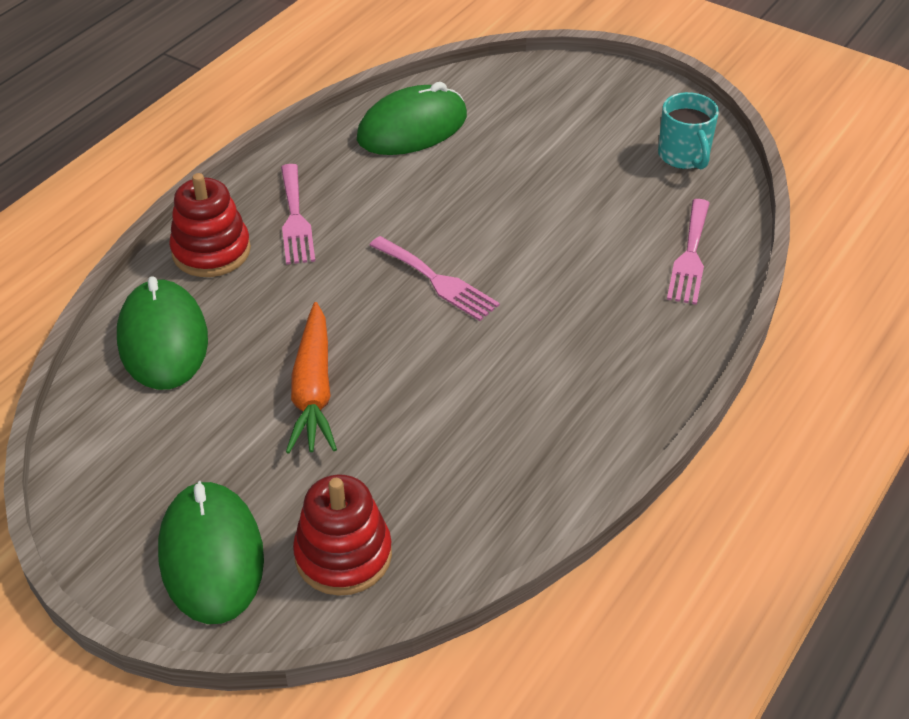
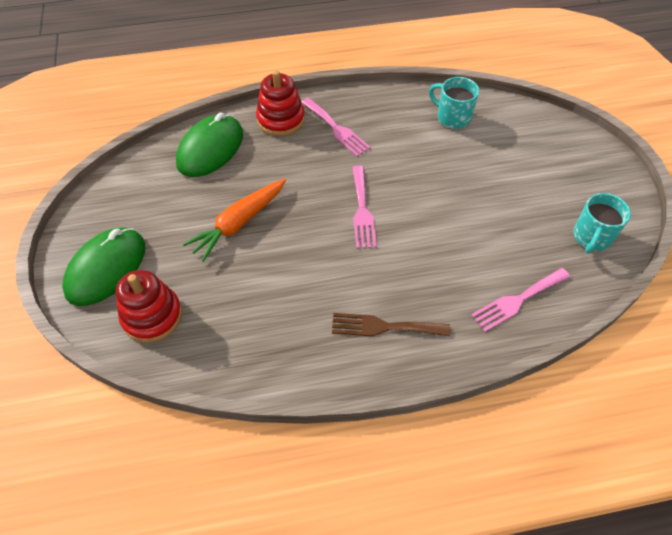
camera: 45 degrees right, 10 degrees up
pink fork [281,164,315,265] -> pink fork turned 75 degrees counterclockwise [301,98,371,157]
green mouse [357,82,467,155] -> turquoise mug [429,77,479,129]
none -> brown fork [332,313,450,337]

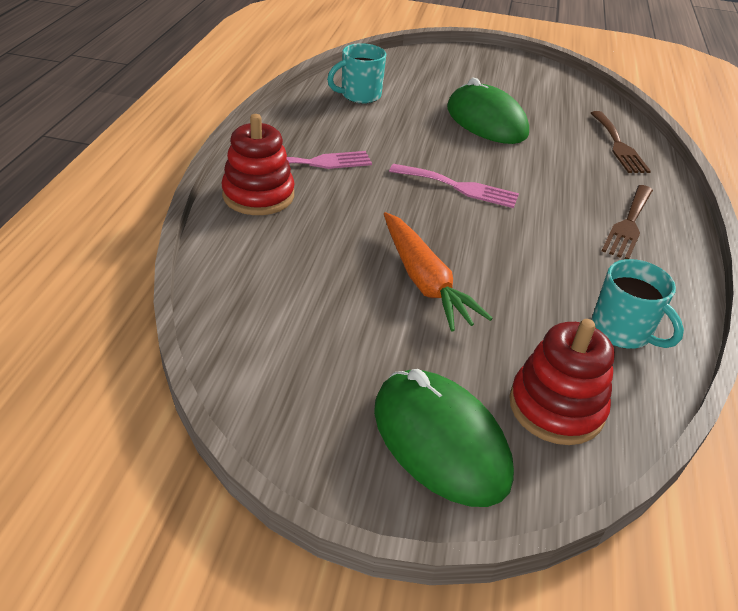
camera: 70 degrees left, 15 degrees down
green mouse [176,113,243,177] -> green mouse moved to [447,78,529,144]
pink fork [471,268,570,332] -> brown fork [591,111,651,173]
turquoise mug [573,193,631,254] -> turquoise mug moved to [592,259,684,349]

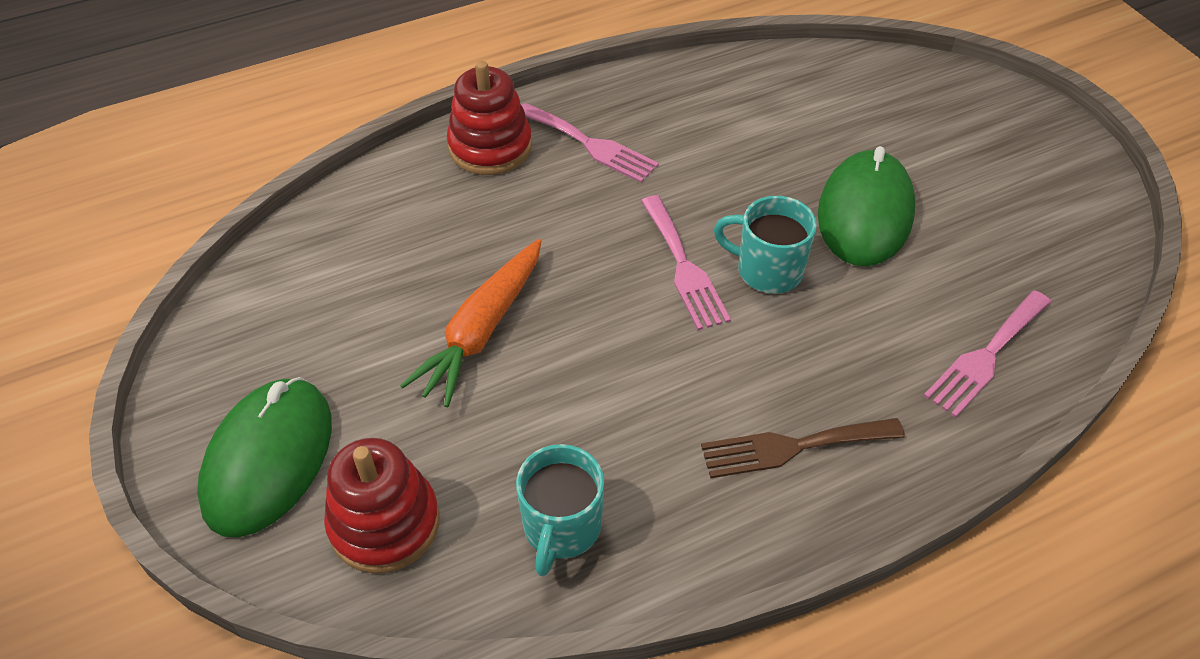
camera: 55 degrees right, 10 degrees up
turquoise mug [327,43,386,104] -> turquoise mug moved to [714,196,817,294]
brown fork [591,111,651,173] -> pink fork [924,290,1051,418]

